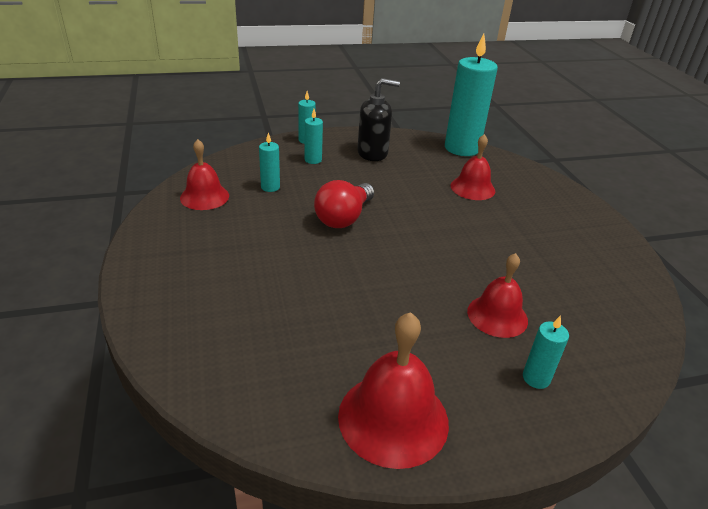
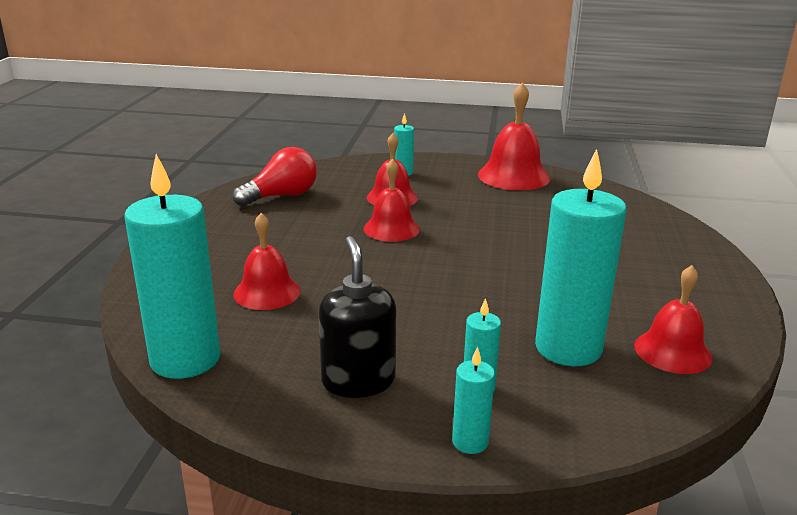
camera: 155 degrees left, 10 degrees down
turquoise candle [259,132,280,192] -> turquoise candle [535,149,627,366], size x2.18
red light bulb [314,180,374,228] -> red light bulb moved to [233,147,317,207]
black soap dispenser [357,78,400,161] -> black soap dispenser turned 60 degrees clockwise [319,236,397,398]
none -> red bell [364,159,420,242]

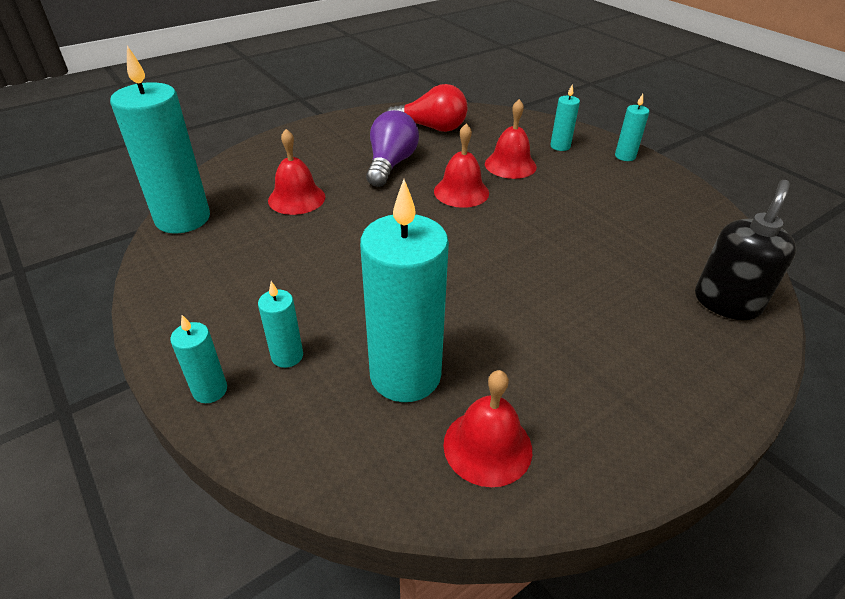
camera: 45 degrees right, 15 degrees up
black soap dispenser [319,236,397,398] -> black soap dispenser moved to [695,180,796,320]
red bell [478,82,550,190] -> none
none -> purple light bulb [366,110,419,187]
none -> turquoise candle [615,94,649,161]

